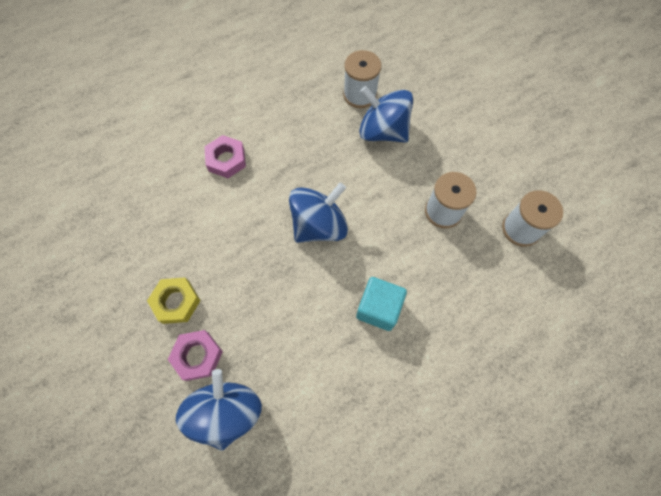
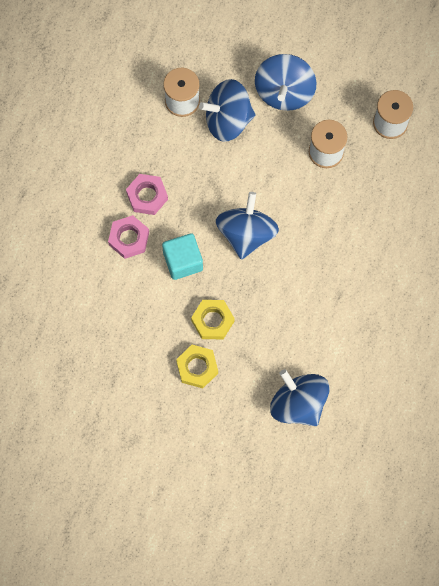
camera: 40 degrees left, 5 degrees up
pink nut [168,330,223,381] -> pink nut moved to [126,174,168,215]
turquoise cube [356,277,407,331] -> turquoise cube moved to [162,233,203,280]
none -> yellow nut [191,300,235,339]
none -> blue spinning top [255,54,317,111]

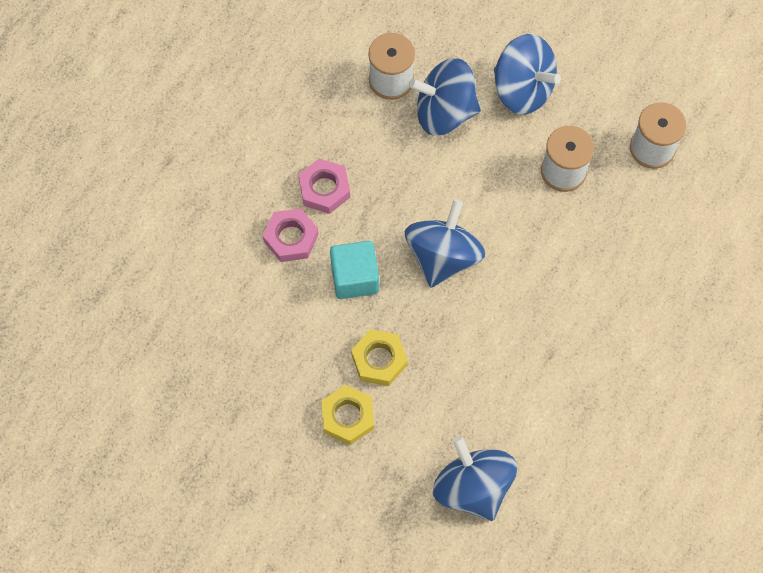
camera: 10 degrees right, 5 degrees down
blue spinning top [255,54,317,111] -> blue spinning top turned 75 degrees counterclockwise [494,34,561,115]

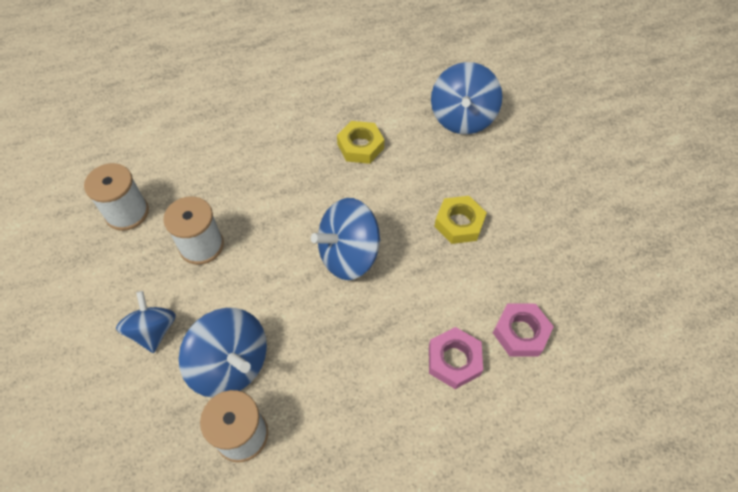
camera: 140 degrees left, 10 degrees down
pink nut [298,158,350,214] -> pink nut moved to [493,304,554,357]
yellow nut [321,385,374,445] -> yellow nut moved to [337,121,384,164]
turquoise cube [330,241,379,299] -> none
blue spinning top [494,34,561,115] -> blue spinning top [116,291,176,353], size x0.65

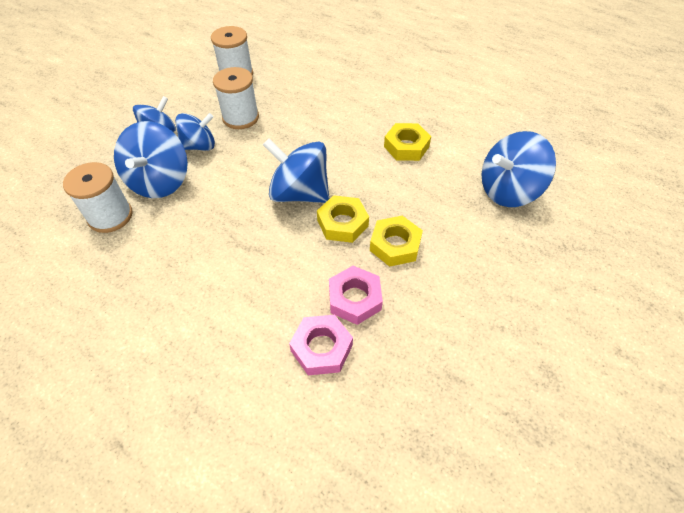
camera: 55 degrees right, 5 degrees down
pink nut [429,327,483,389] -> pink nut moved to [329,266,383,325]
none -> blue spinning top [175,113,215,151]
none -> yellow nut [317,195,369,243]

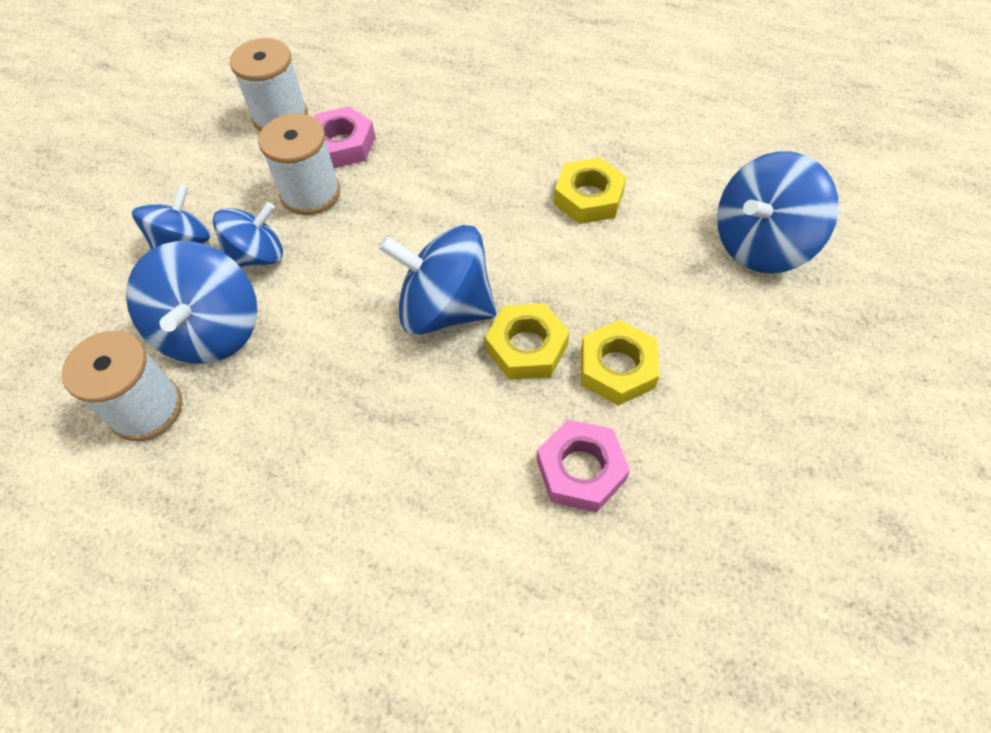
camera: 10 degrees left, 5 degrees up
pink nut [289,315,353,375] -> pink nut moved to [314,106,375,168]

